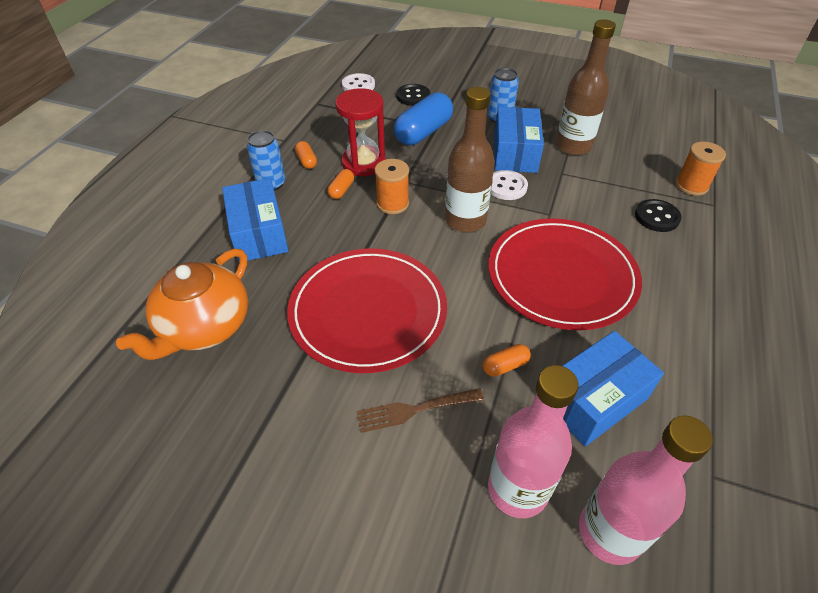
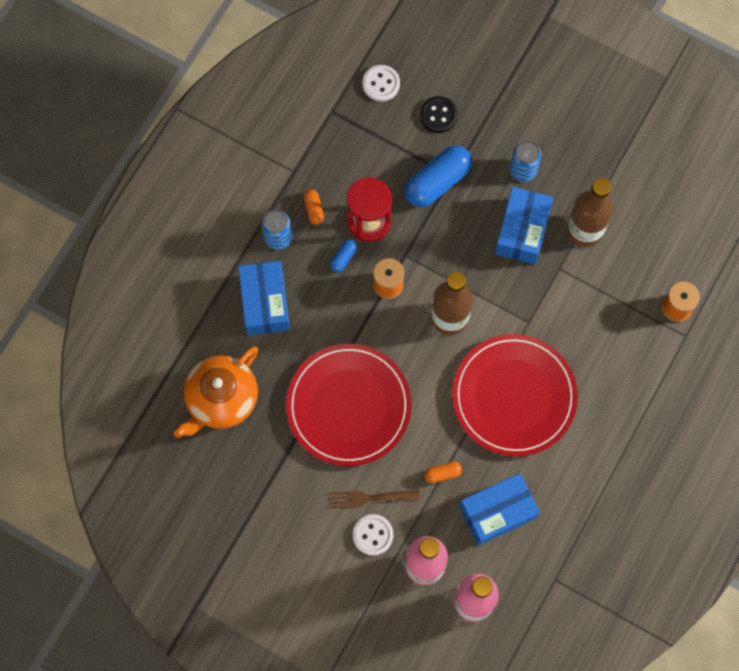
camera: 10 degrees right, 25 degrees up
orange capsule [328,169,354,199] -> blue capsule [330,239,357,272]
white button [491,170,528,200] -> white button moved to [353,514,393,556]
black button [635,199,682,232] -> none

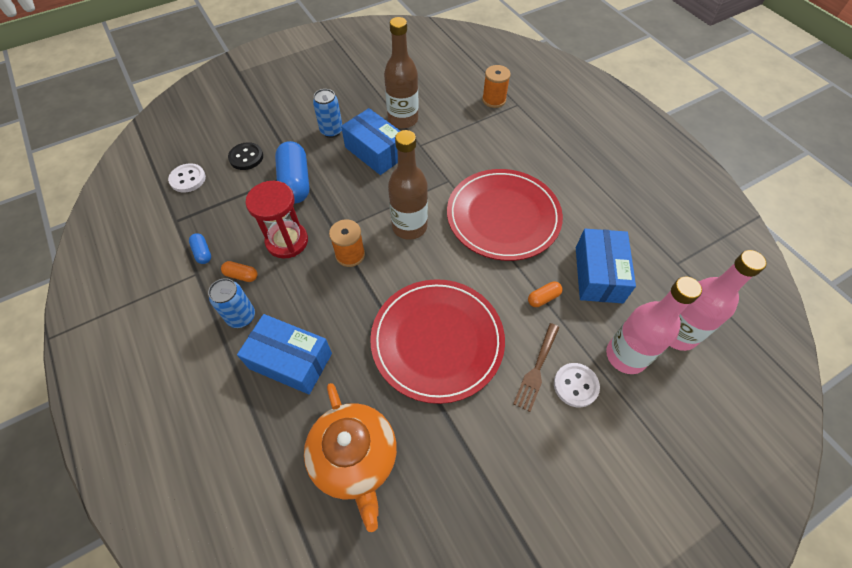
camera: 60 degrees left, 15 degrees down
blue capsule [330,239,357,272] -> blue capsule moved to [189,233,211,264]
orange capsule [424,462,462,483] -> orange capsule turned 45 degrees clockwise [528,281,563,307]

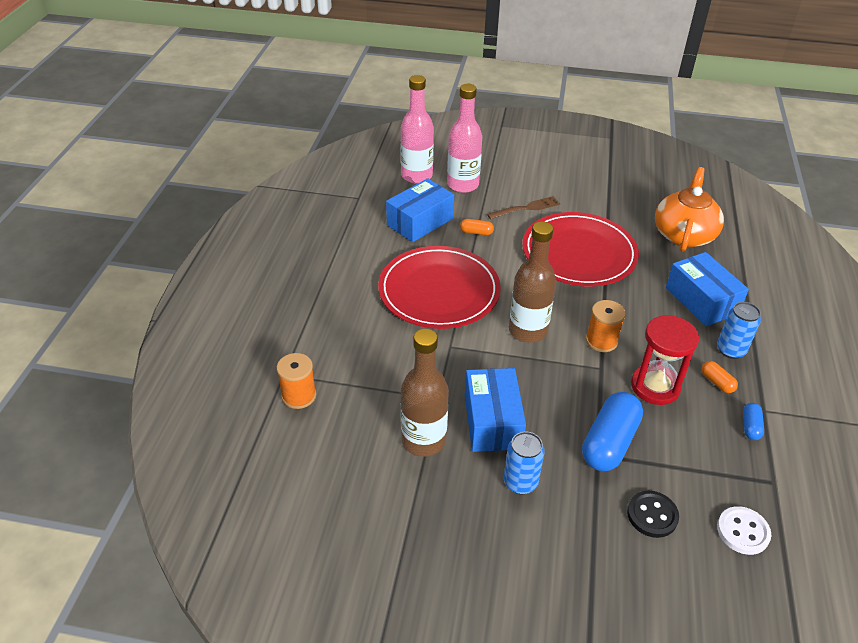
camera: 140 degrees left, 15 degrees down
white button [554,363,600,408] -> none

